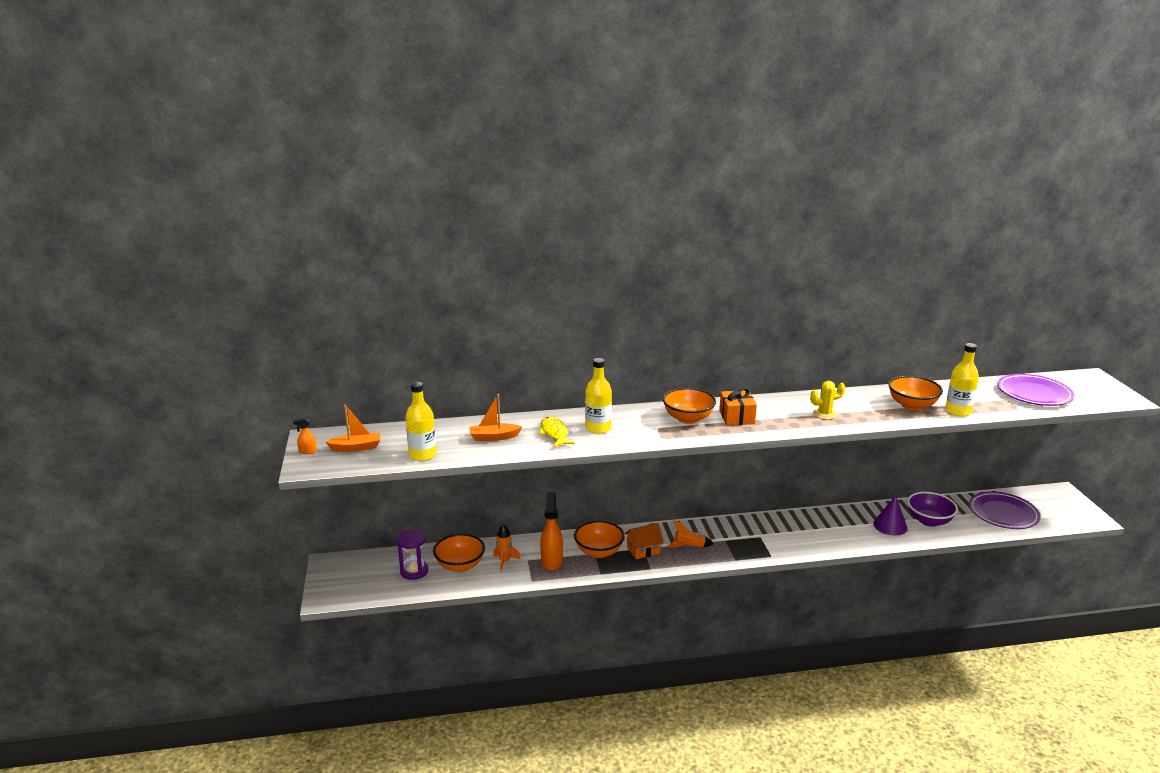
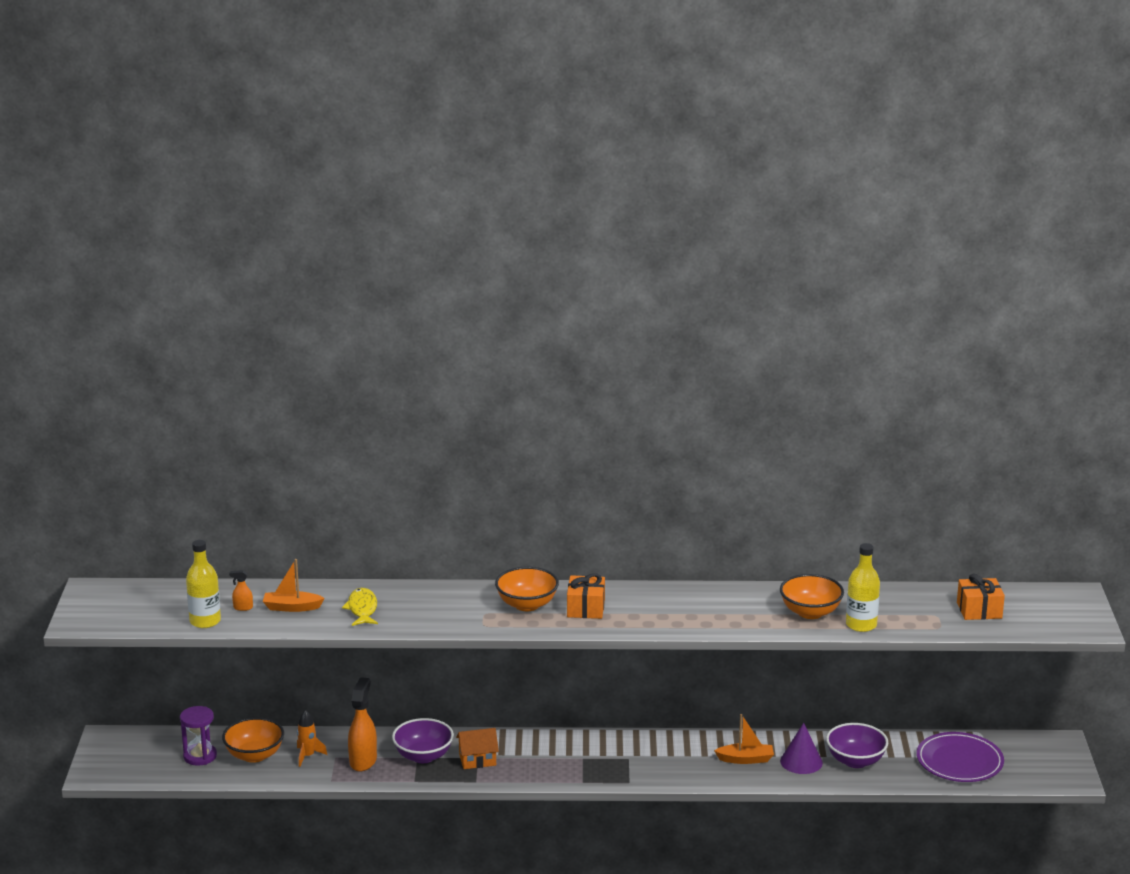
camera: 10 degrees right, 0 degrees up
orange spray bottle [293,418,317,454] -> orange spray bottle moved to [229,570,253,611]
orange boat [326,405,380,452] -> orange boat moved to [714,714,774,764]
orange bowl [574,521,625,558] -> purple bowl [392,718,454,763]
yellow bottle [585,358,612,434] -> none
orange rocket [667,520,714,548] -> none
yellow cactus [810,381,845,420] -> none
purple plate [997,374,1074,406] -> orange gift [957,574,1005,620]

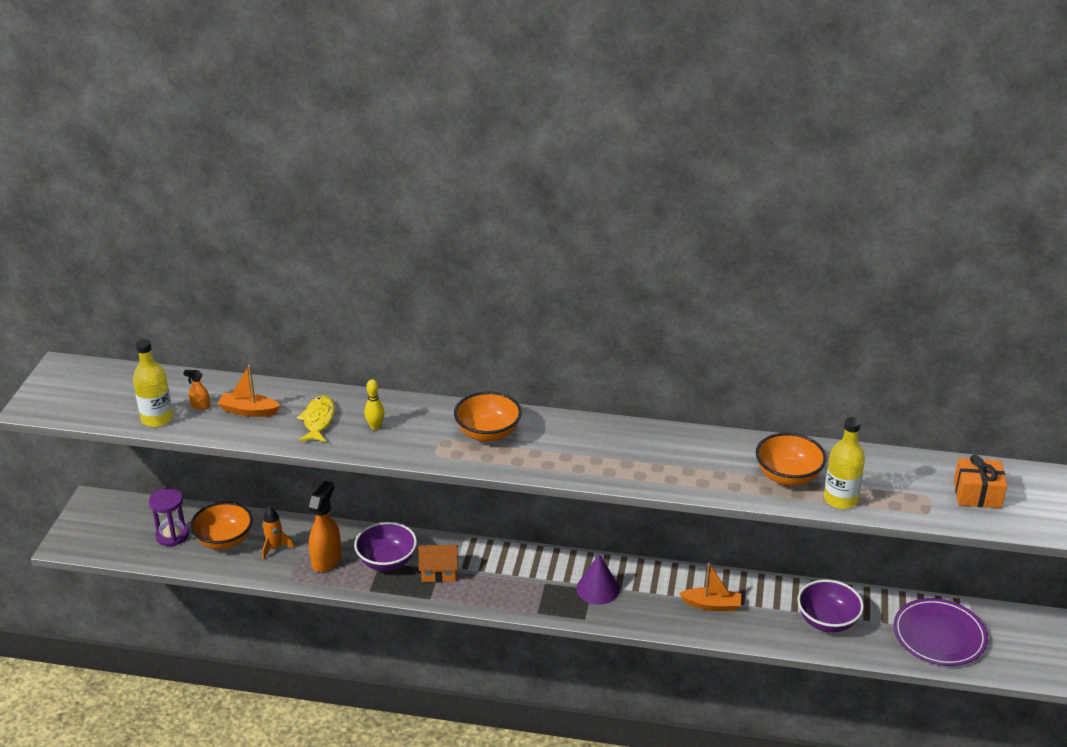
camera: 10 degrees right, 10 degrees up
orange gift [567,573,605,619] -> none
purple cone [780,723,823,774] -> purple cone moved to [576,554,620,605]
none -> yellow bowling pin [364,379,384,430]

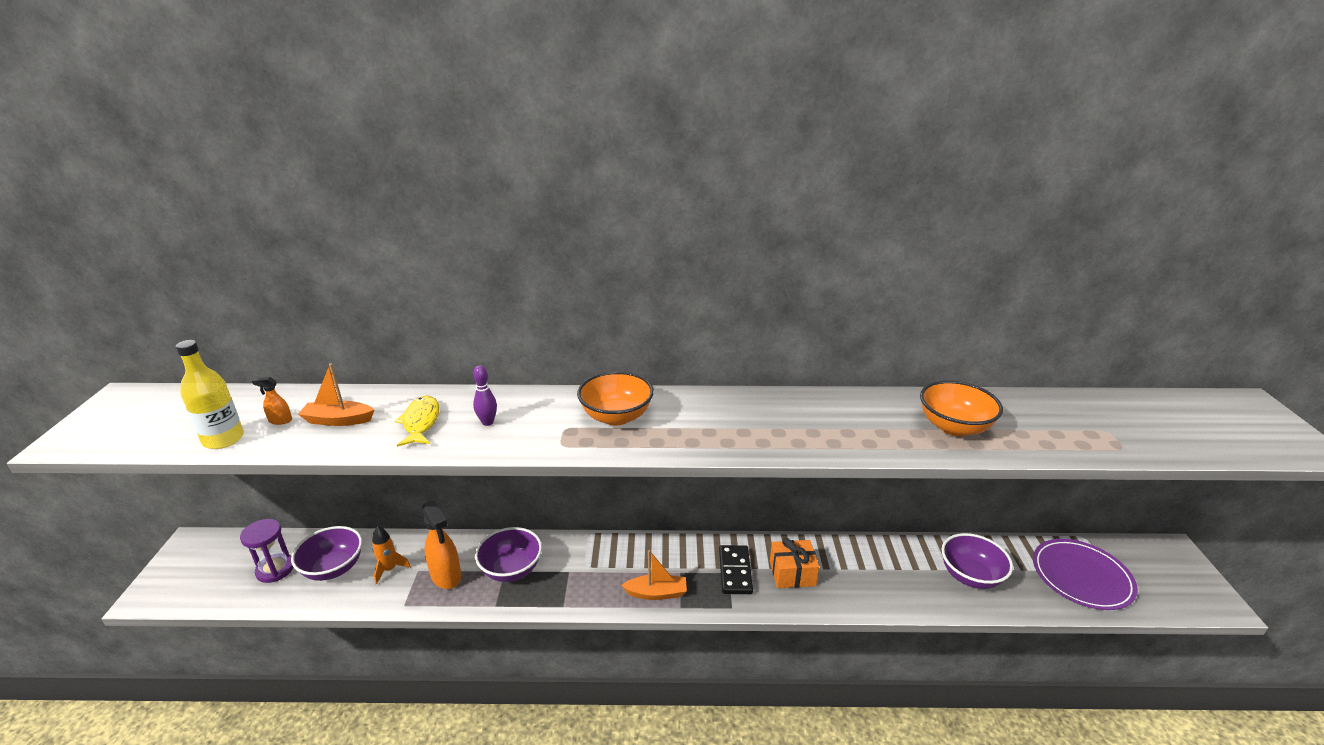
camera: 10 degrees left, 5 degrees down
orange bowl [190,502,253,550] -> purple bowl [291,526,362,581]
orange spray bottle [309,481,341,572] -> orange spray bottle turned 135 degrees clockwise [422,500,461,589]
yellow bowling pin [364,379,384,430] -> purple bowling pin [473,365,497,426]
orange house [419,545,458,582] -> none
purple cone [576,554,620,605] -> black domino [719,545,753,594]
orange boat [679,563,741,611] -> orange boat moved to [621,550,687,600]
yellow bottle [824,417,865,509] -> none
orange gift [954,455,1007,508] -> orange gift moved to [770,538,819,588]

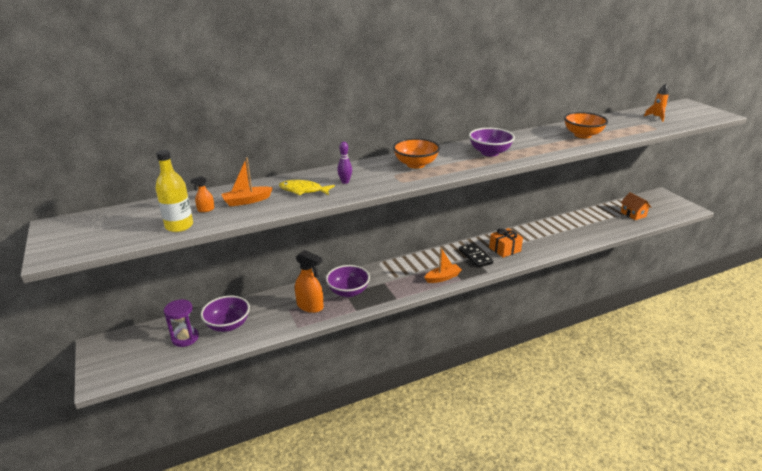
camera: 25 degrees left, 0 degrees up
orange rocket [372,526,411,585] -> orange rocket moved to [644,84,669,122]
yellow fish [395,396,440,447] -> yellow fish turned 45 degrees counterclockwise [279,180,335,195]
purple bowl [941,533,1013,589] -> purple bowl moved to [469,128,515,156]
purple plate [1033,539,1138,610] -> orange house [620,192,652,220]

